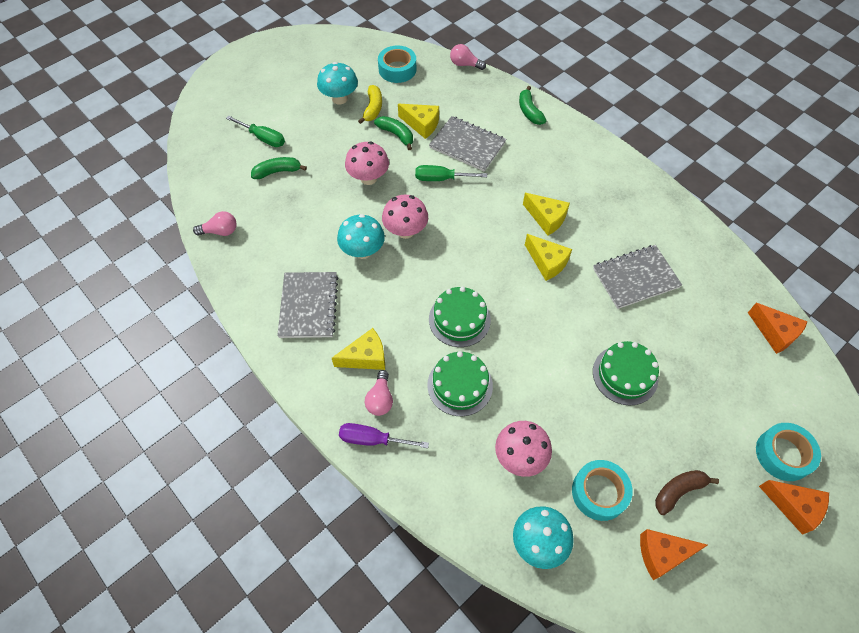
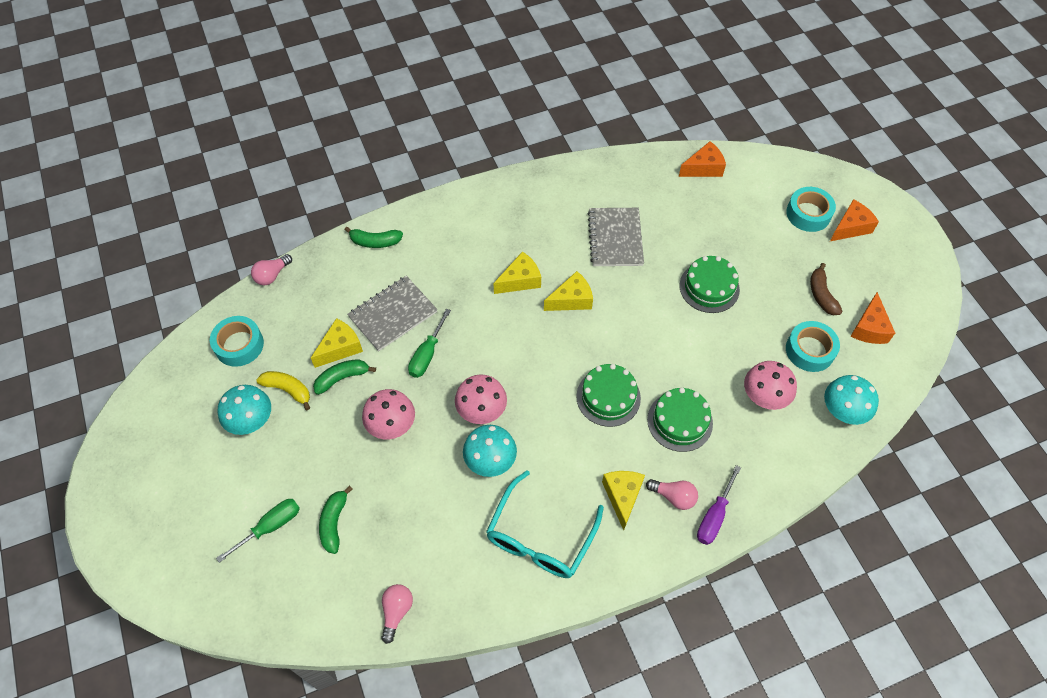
camera: 70 degrees left, 0 degrees up
grey notebook [277,272,338,338] -> turquoise glasses [486,470,604,578]

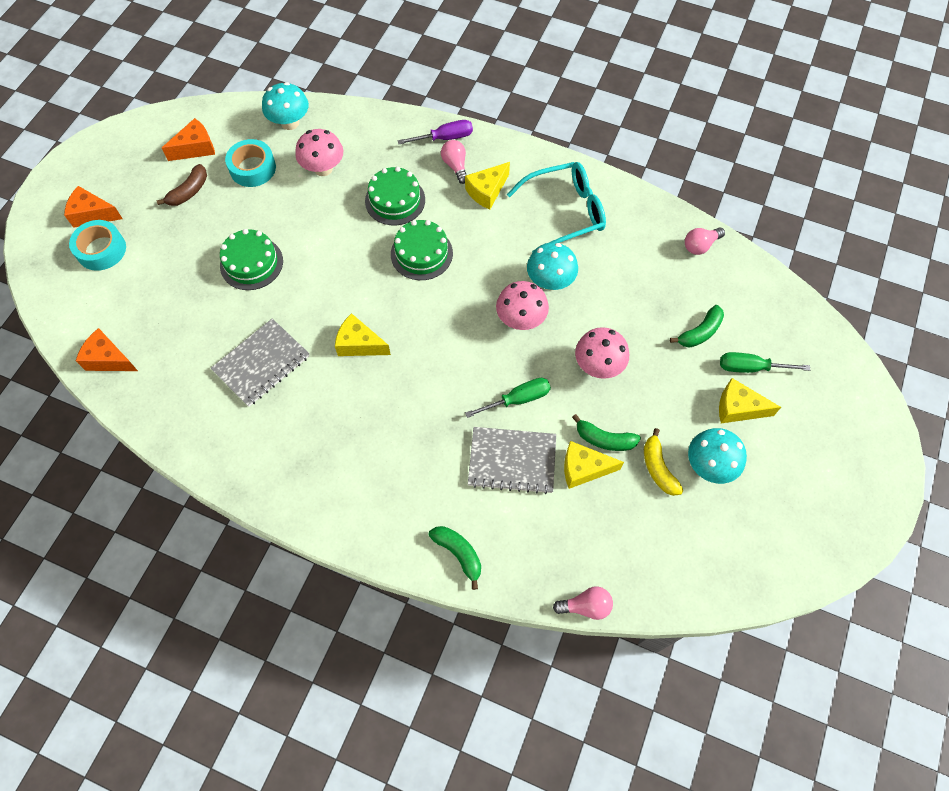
camera: 135 degrees left, 5 degrees up
turquoise tape [210,316,264,367] -> none
yellow cheese [493,251,541,294] -> yellow cheese moved to [719,378,781,423]

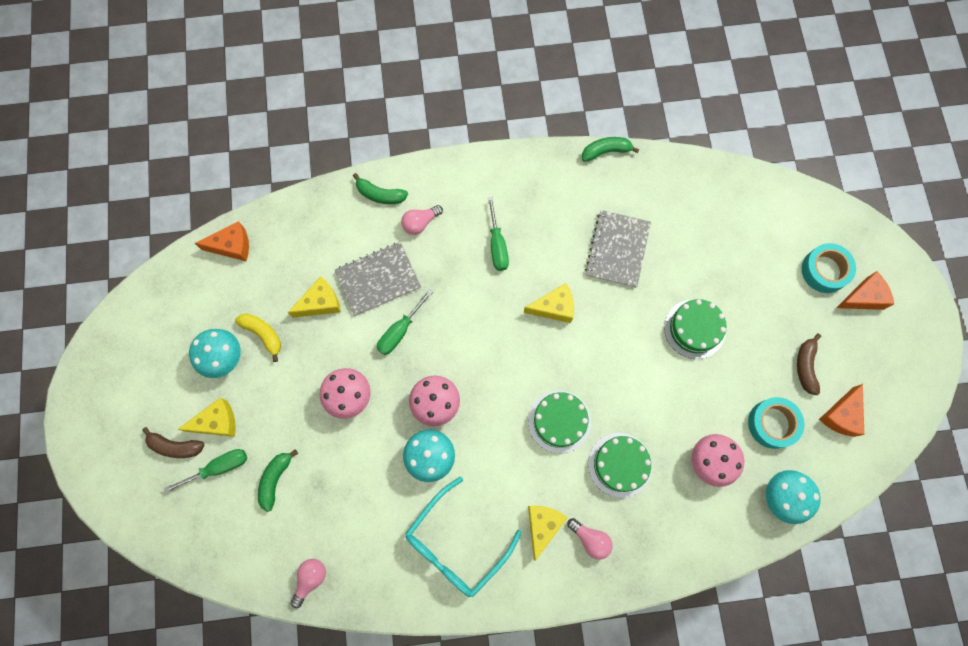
camera: 150 degrees right, 10 degrees up
orange cheese [76,328,138,371] -> orange cheese moved to [195,221,249,261]
purple screwdriver [397,120,473,144] -> none
pink light bulb [553,586,613,620] -> pink light bulb moved to [401,205,443,235]
green banana [572,414,641,451] -> green banana moved to [582,137,639,162]
none -> brown banana [142,427,204,458]
none -> green screwdriver [488,197,509,271]

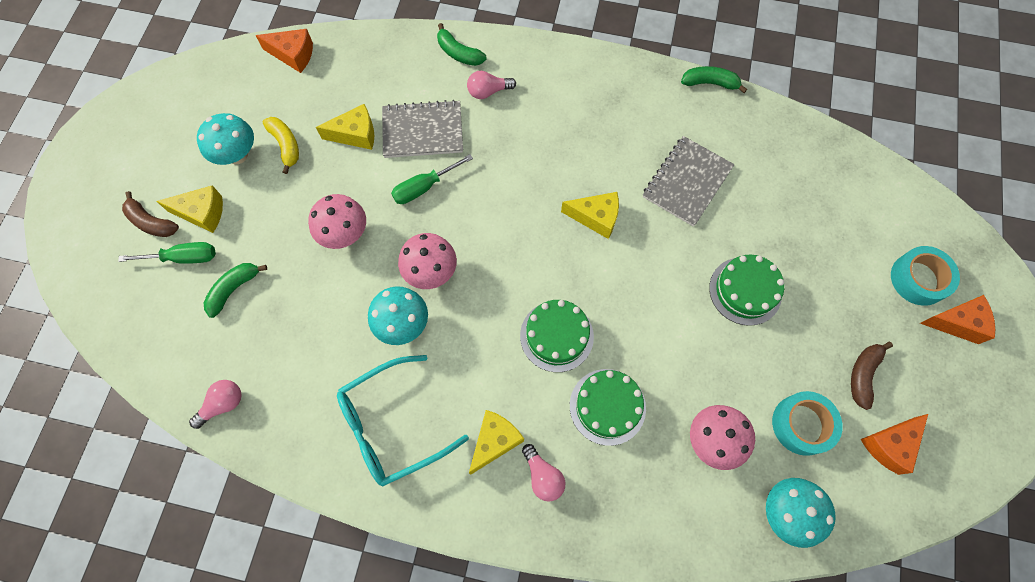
camera: 20 degrees right, 5 degrees down
green screwdriver [488,197,509,271] -> none

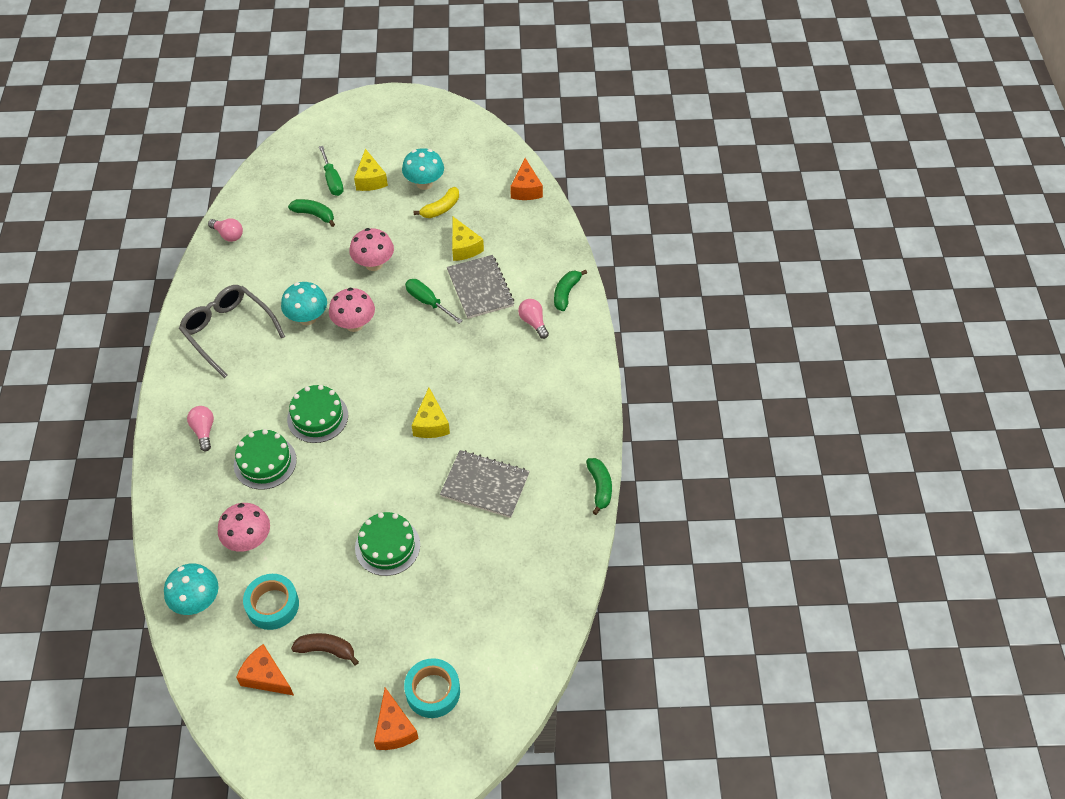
camera: 75 degrees right, 15 degrees down
brown banana [122,191,179,237] -> none
turquoise glasses [337,355,469,486] -> grey glasses [179,285,285,378]
yellow cheese [469,410,524,475] -> none
pink light bulb [522,444,565,502] -> pink light bulb turned 120 degrees clockwise [187,406,214,451]

